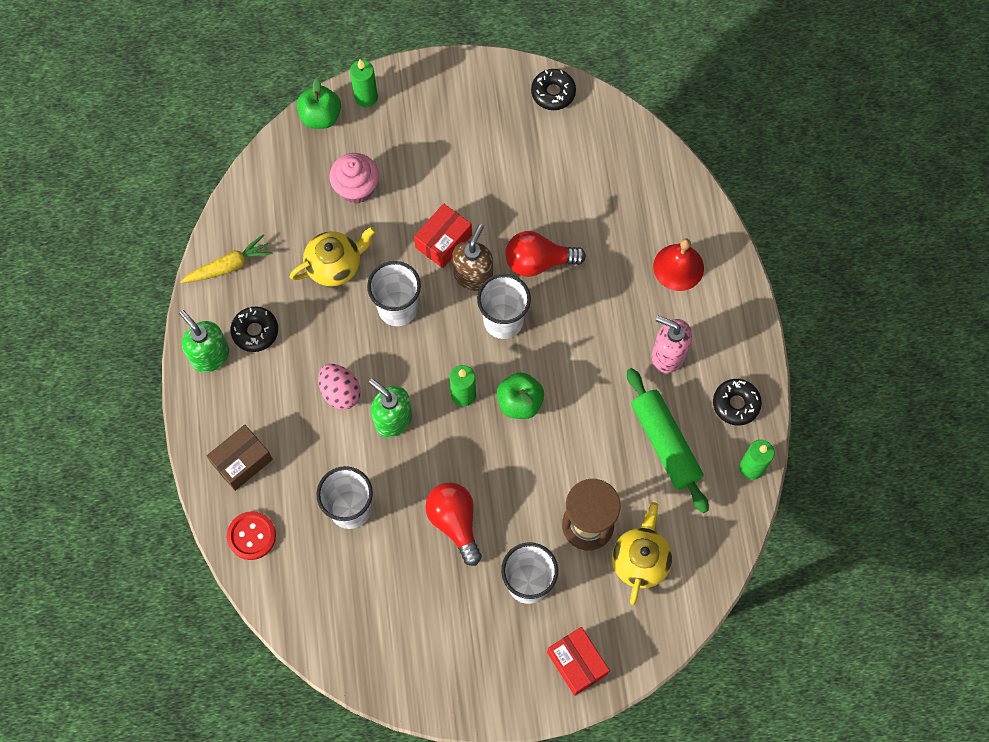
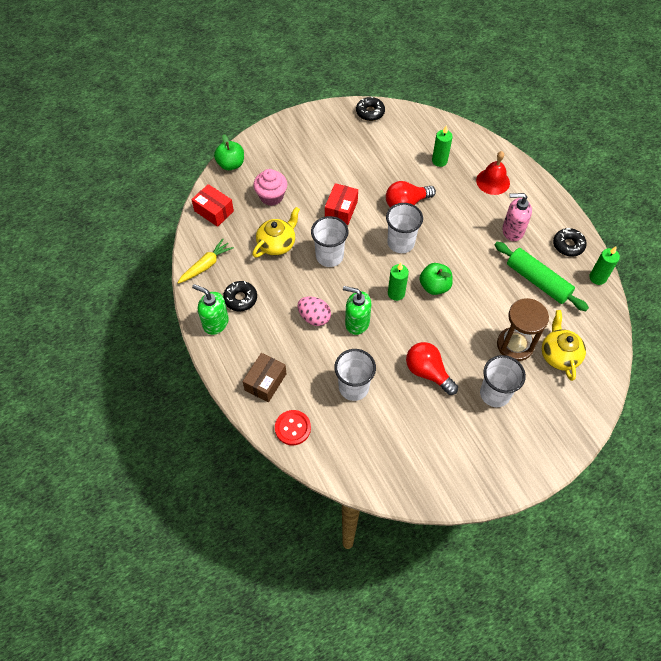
camera: 20 degrees left, 10 degrees down
green candle [350,59,378,107] -> green candle moved to [432,125,453,167]
brown soap dispenser [452,224,493,291] -> none
red box [547,627,610,696] -> red box moved to [191,184,234,227]

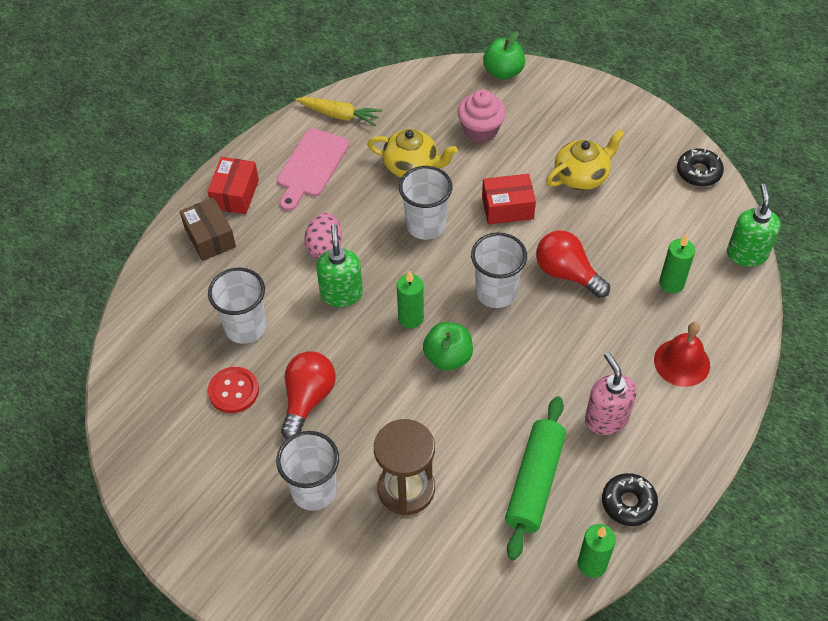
camera: 65 degrees right, 5 degrees down
red box [191,184,234,227] -> red box moved to [207,157,259,214]
green soap dispenser [192,284,229,335] -> green soap dispenser moved to [727,183,781,267]
black donut [223,281,257,311] -> pink cutting board [277,128,349,211]
brown box [242,353,286,403] -> brown box turned 60 degrees clockwise [180,197,236,261]
red button [275,410,311,445] -> red button moved to [208,367,259,413]
yellow teapot [542,310,586,381] -> yellow teapot moved to [546,129,625,190]

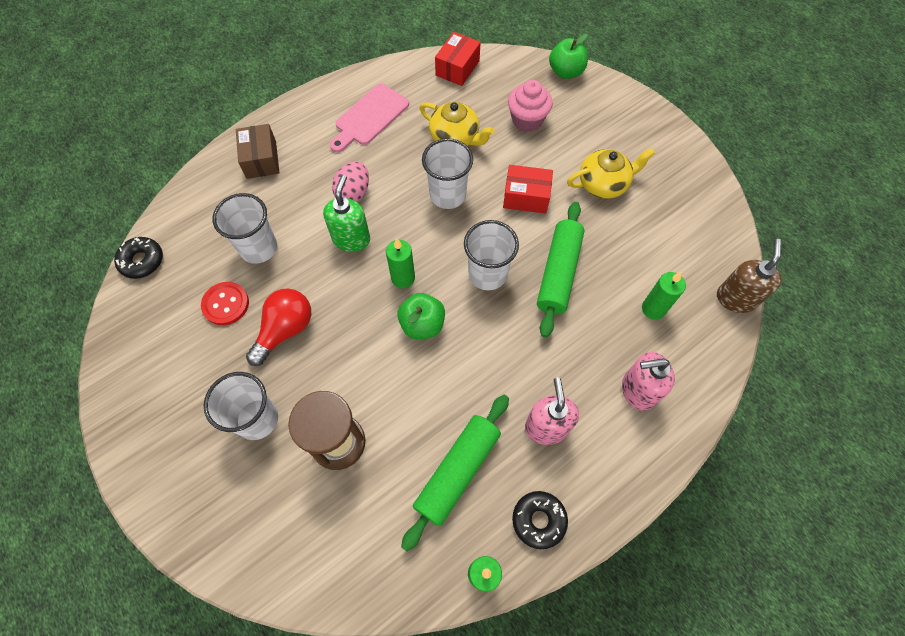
camera: 15 degrees right, 10 degrees up
red box [207,157,259,214] -> red box moved to [435,32,481,86]
yellow carrot [295,97,382,126] -> none
red light bulb [536,230,610,298] -> green rolling pin [537,202,585,338]
red bell [654,322,710,387] -> pink soap dispenser [622,352,675,411]
black donut [677,148,724,186] -> black donut moved to [114,237,163,279]
green soap dispenser [727,183,781,267] -> brown soap dispenser [717,239,782,313]

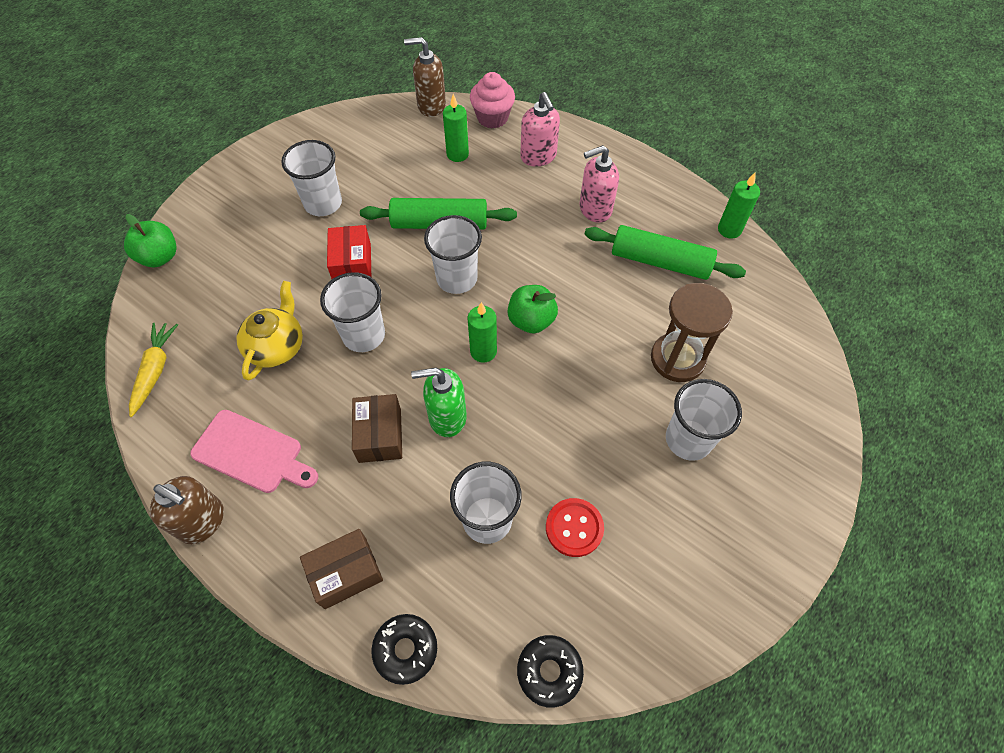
camera: 105 degrees left, 5 degrees down
red light bulb [246,288,311,366] -> none
pink egg [332,161,369,202] -> brown box [352,394,402,463]
red box [435,32,481,86] -> yellow carrot [129,323,178,417]
pink cupcake [508,80,553,132] -> pink cupcake moved to [470,72,515,129]
black donut [512,491,568,549] -> black donut moved to [371,614,437,685]
yellow teapot [567,148,655,199] -> white cup [281,140,342,216]
none -> brown soap dispenser [150,476,224,544]

